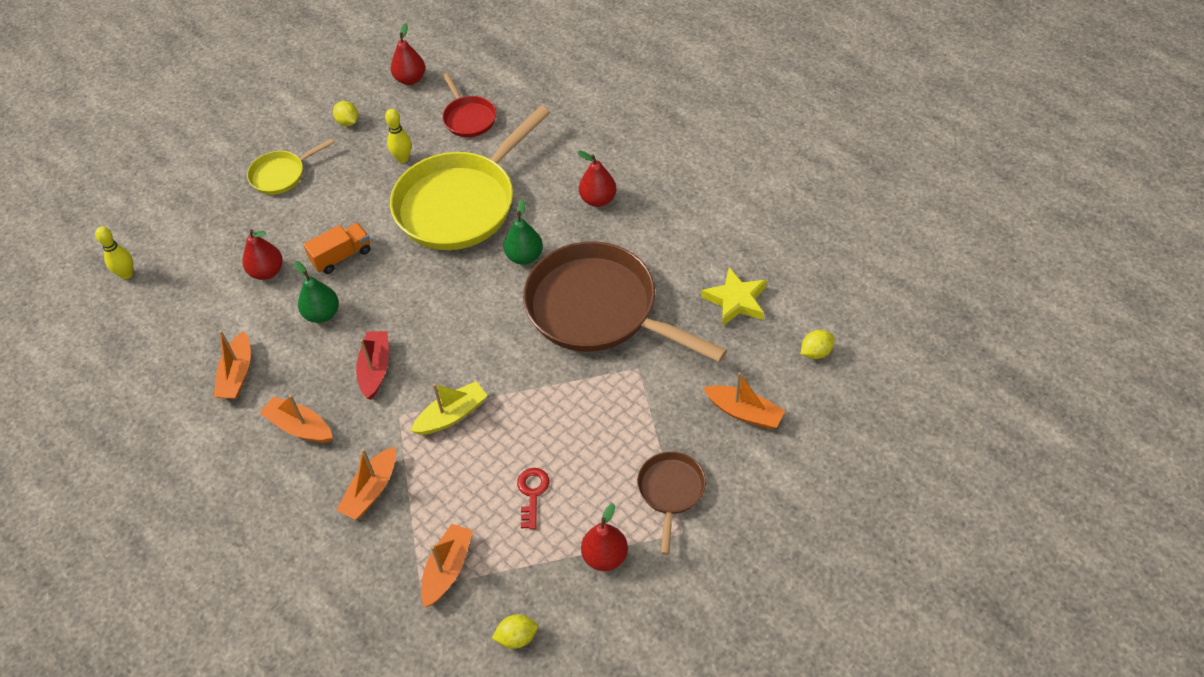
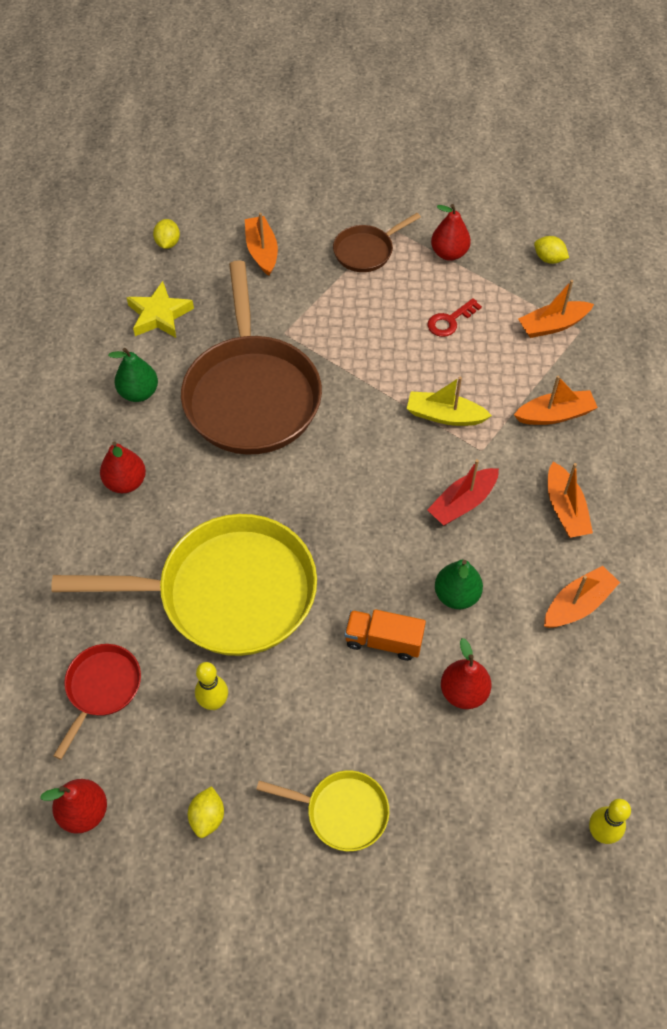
camera: 135 degrees left, 5 degrees up
green pear [504,199,543,265] -> green pear moved to [108,348,158,402]
yellow lemon [801,330,835,359] -> yellow lemon turned 75 degrees clockwise [153,219,180,249]

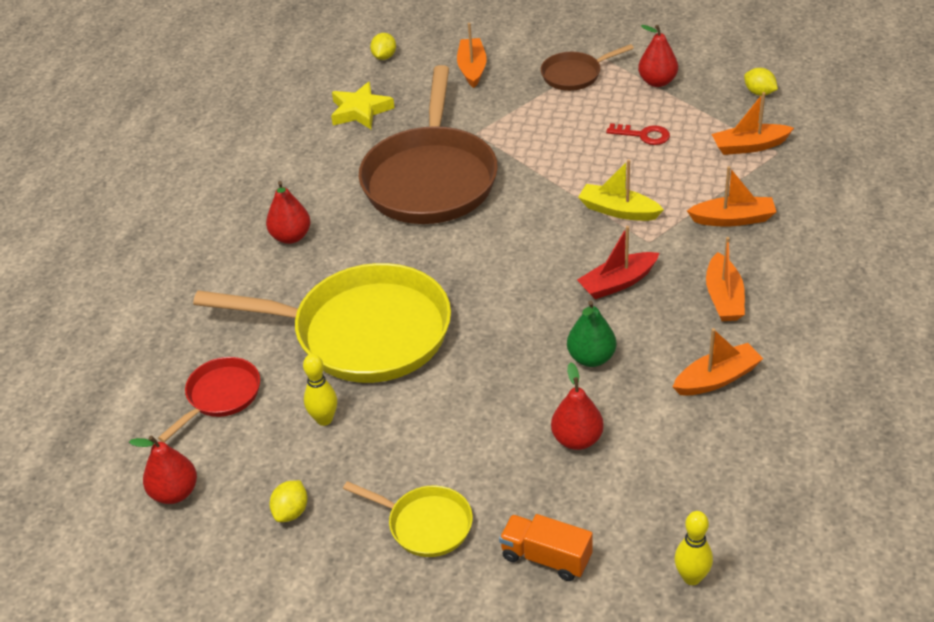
camera: 15 degrees right, 15 degrees down
green pear [108,348,158,402] -> none
orange truck [345,609,426,661] -> orange truck moved to [499,514,593,581]
red key [427,298,482,337] -> red key turned 135 degrees counterclockwise [606,123,670,145]

